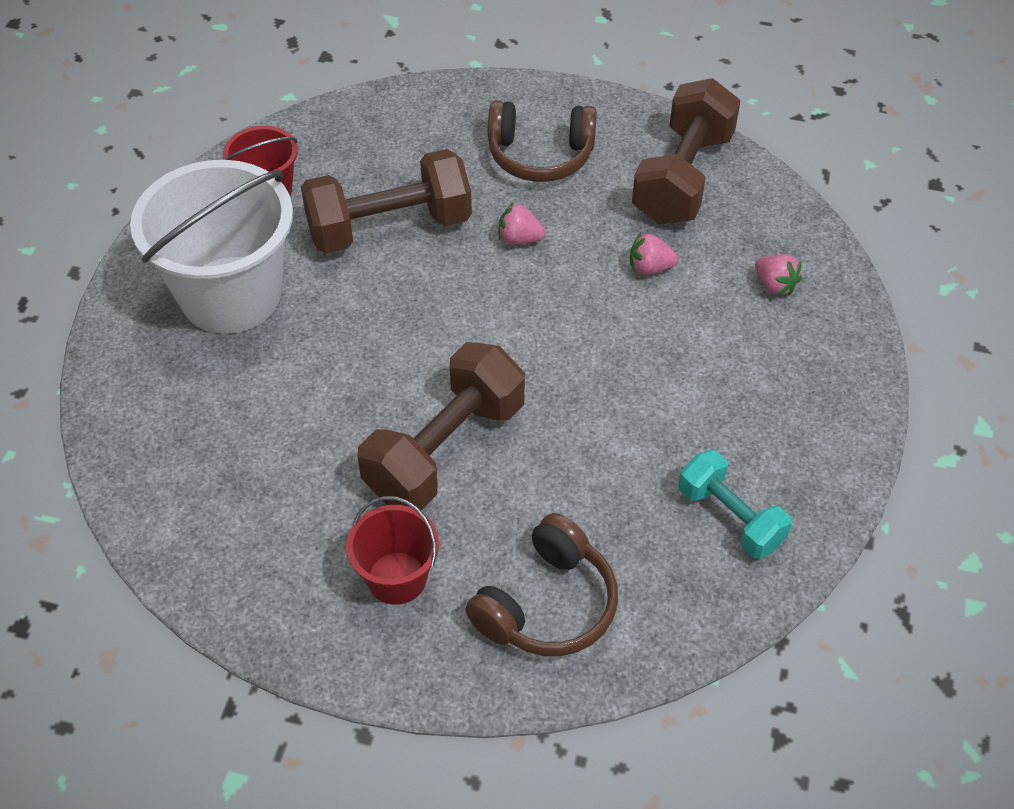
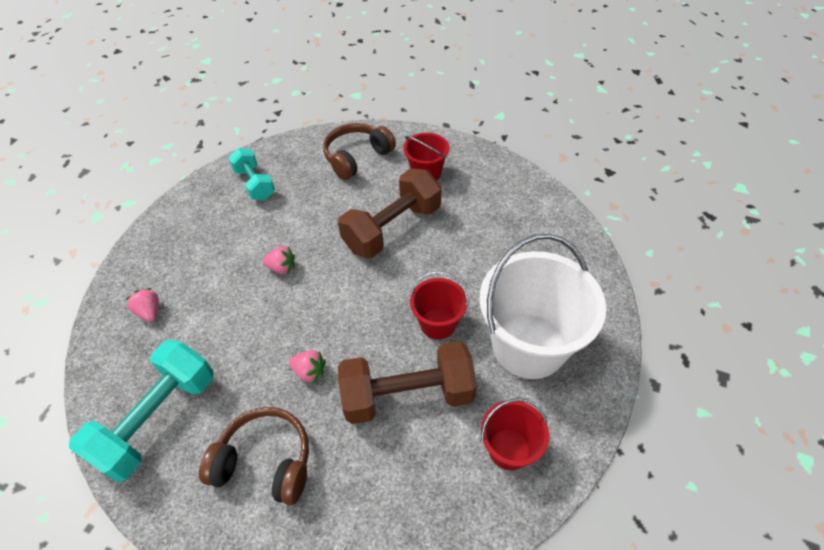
camera: 170 degrees left, 0 degrees up
pink strawberry [630,233,678,275] -> pink strawberry moved to [263,246,295,274]
brown dumbbell [632,78,740,225] -> turquoise dumbbell [69,340,214,482]
none -> red bucket [410,271,468,339]

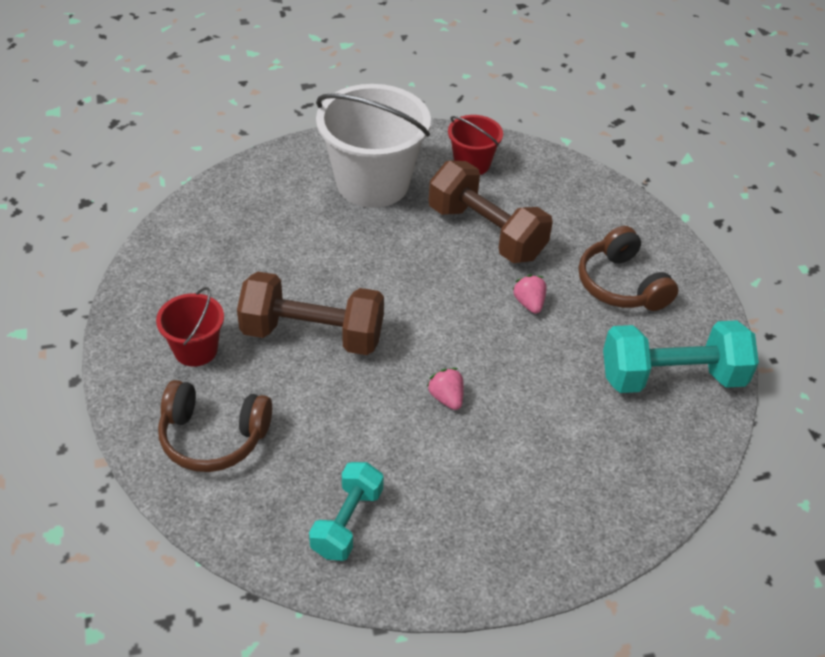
camera: 130 degrees left, 5 degrees down
pink strawberry [125,288,159,322] -> none
red bucket [410,271,468,339] -> none

